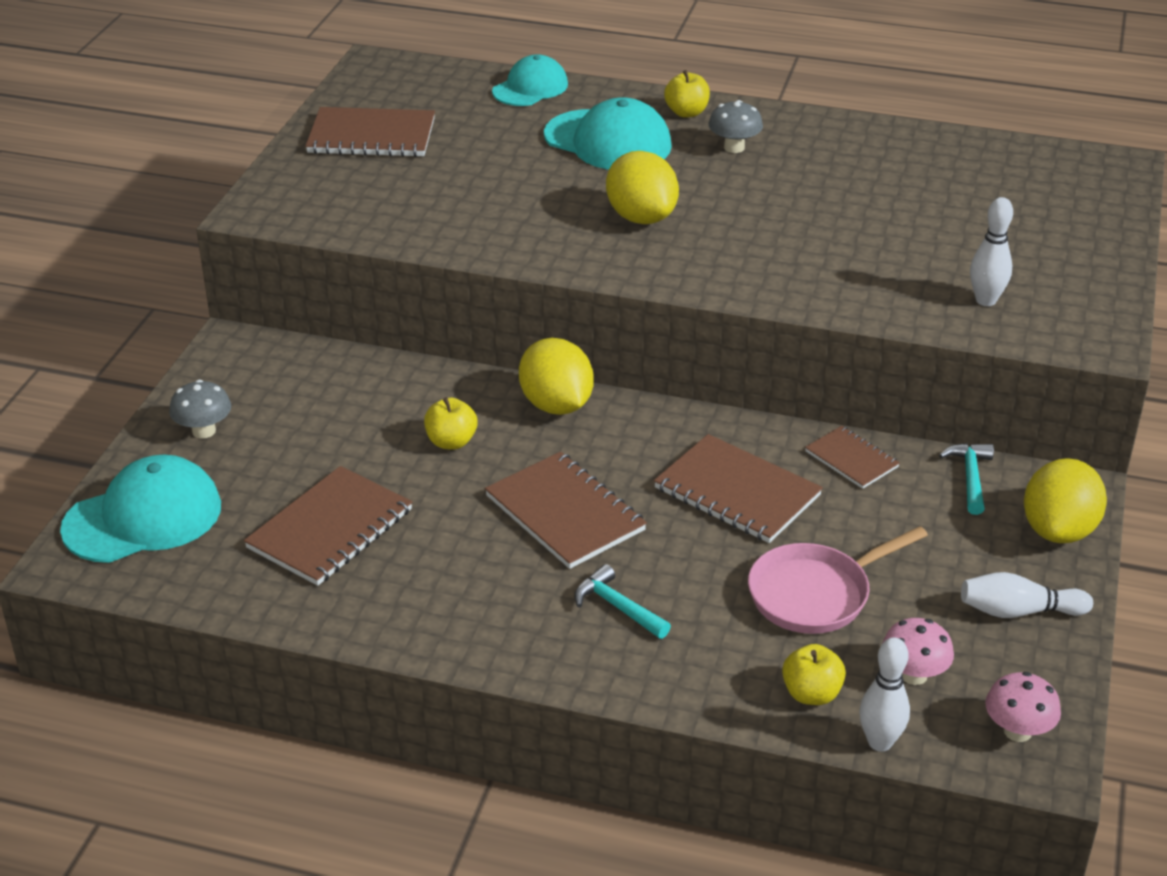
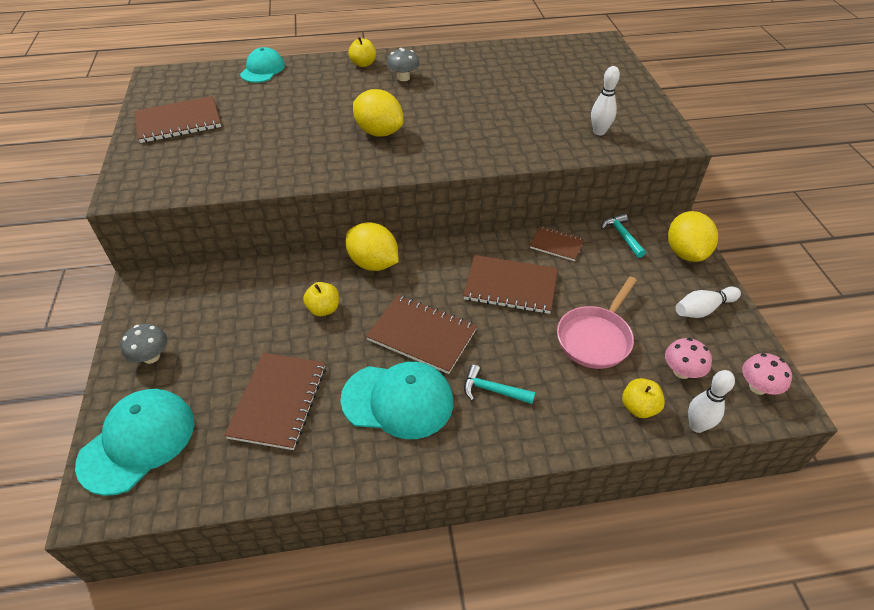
camera: 25 degrees left, 10 degrees up
turquoise cap [544,97,672,170] -> turquoise cap moved to [341,362,453,439]

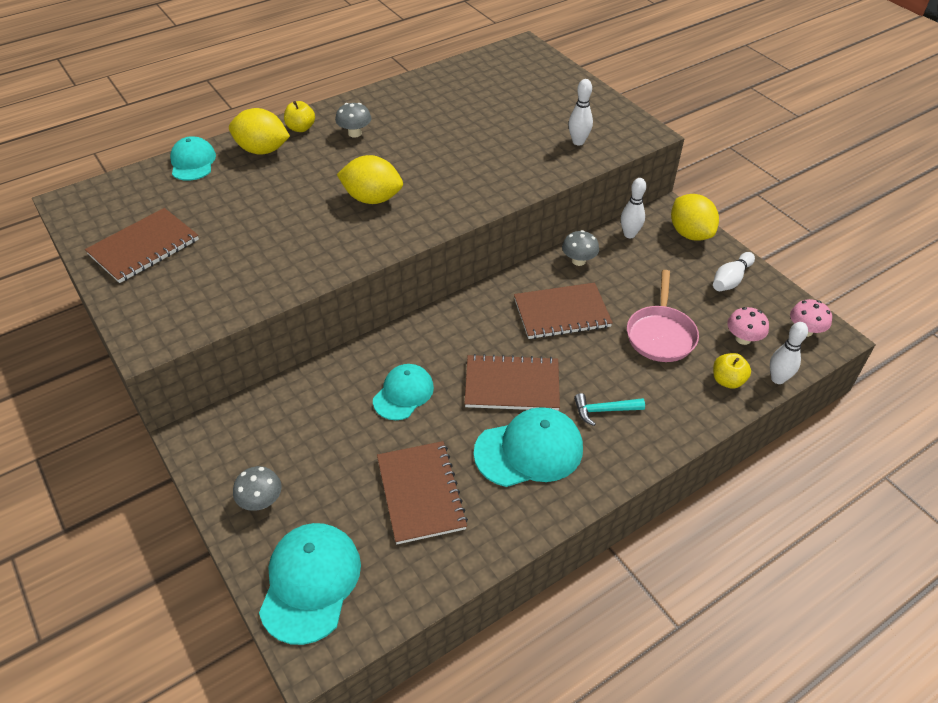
camera: 25 degrees left, 0 degrees up
yellow apple [303,282,339,316] -> turquoise cap [373,364,434,420]
yellow lemon [346,222,398,271] -> yellow lemon moved to [229,108,290,155]
brown notebook [530,227,584,261] -> grey mushroom [562,230,599,266]
turquoise hammer [601,213,646,258] -> white bowling pin [621,178,646,238]

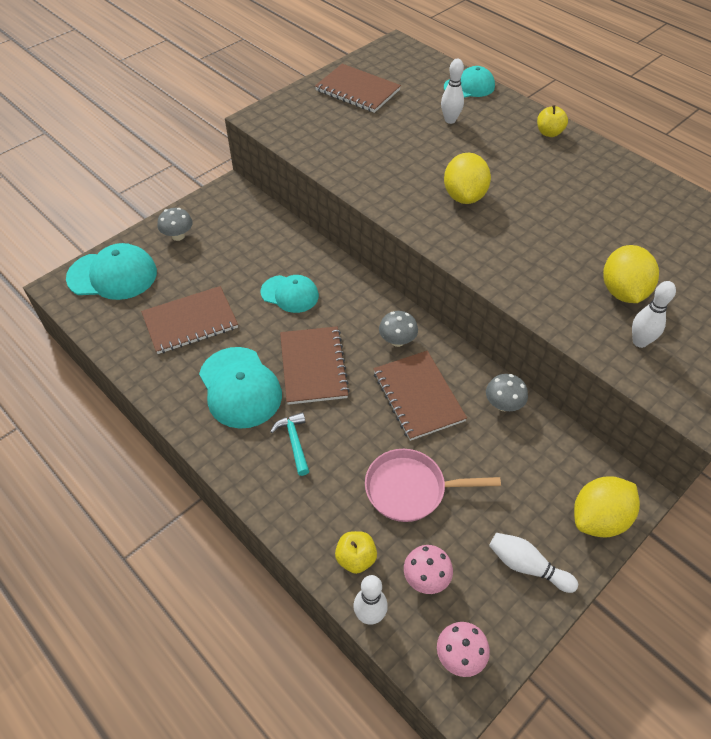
camera: 80 degrees right, 5 degrees up
yellow lemon [229,108,290,155] -> yellow lemon moved to [603,245,659,303]
grey mushroom [335,103,371,138] -> grey mushroom moved to [379,311,418,347]
white bowling pin [621,178,646,238] -> white bowling pin moved to [441,59,464,124]

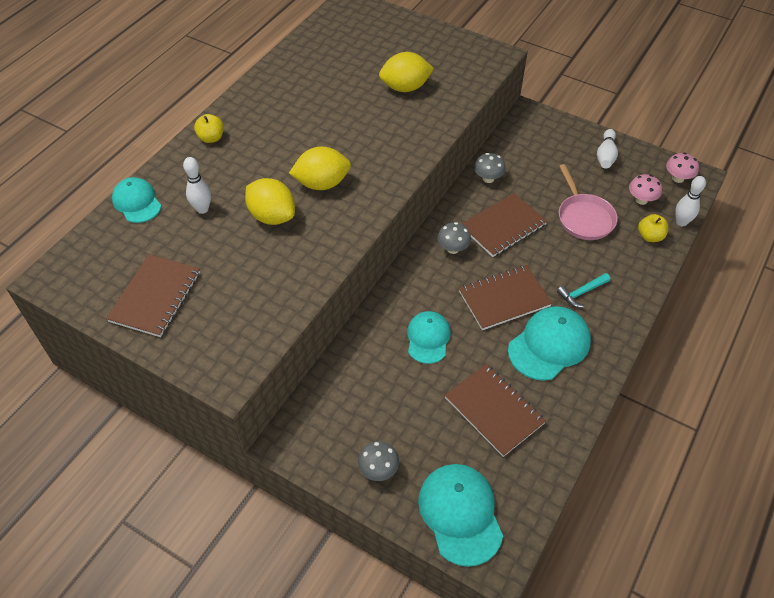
camera: 105 degrees left, 0 degrees up
yellow lemon [574,476,640,538] -> yellow lemon moved to [245,178,295,225]
white bowling pin [632,281,676,348] -> none

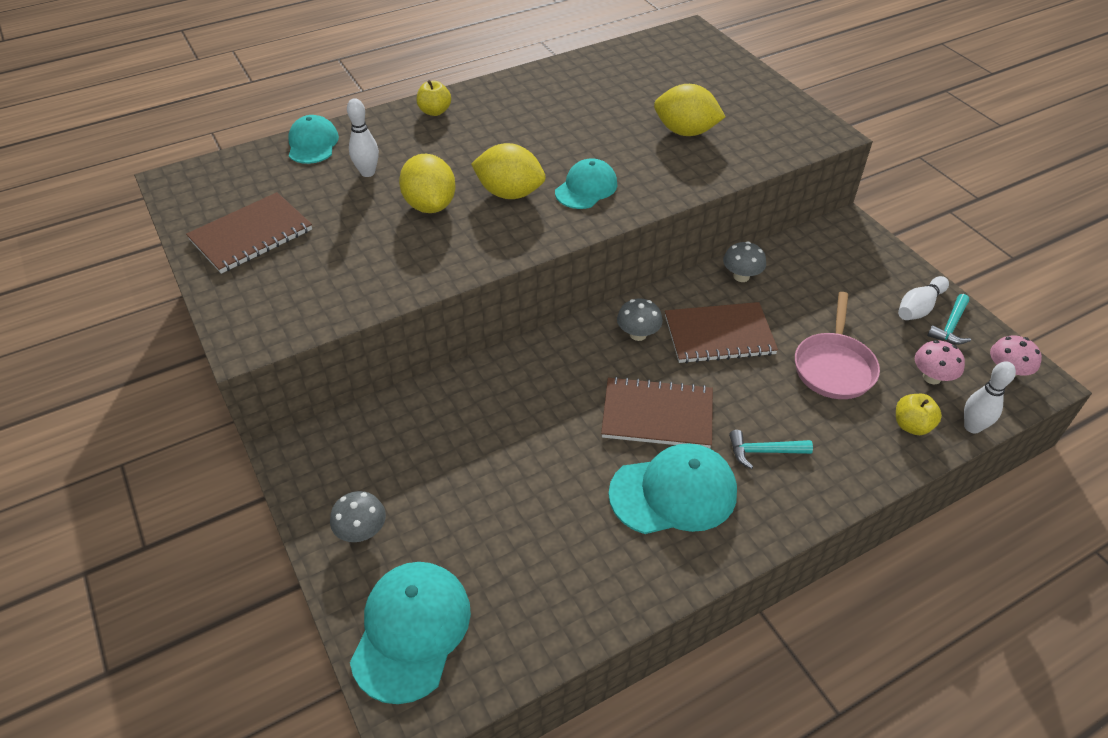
camera: 30 degrees right, 5 degrees down
turquoise cap [407,311,451,364] -> turquoise cap moved to [555,158,617,209]
brown notebook [445,364,546,457] -> none
none -> turquoise hammer [927,294,971,345]

